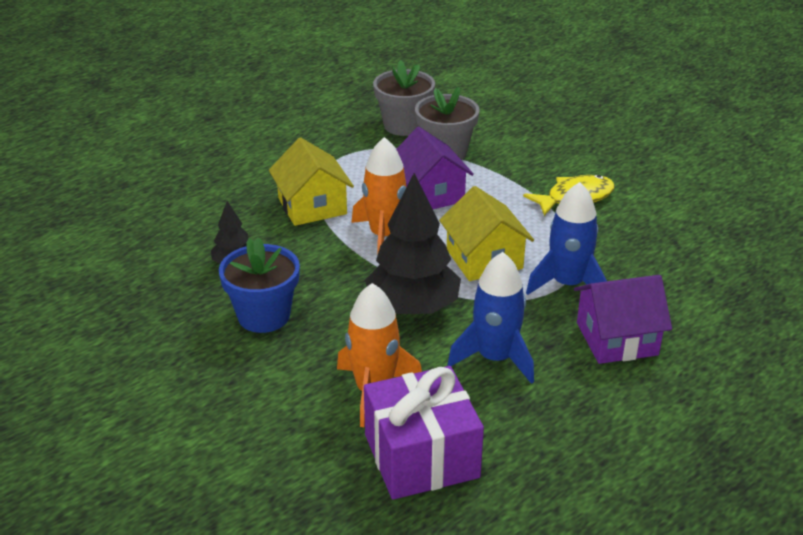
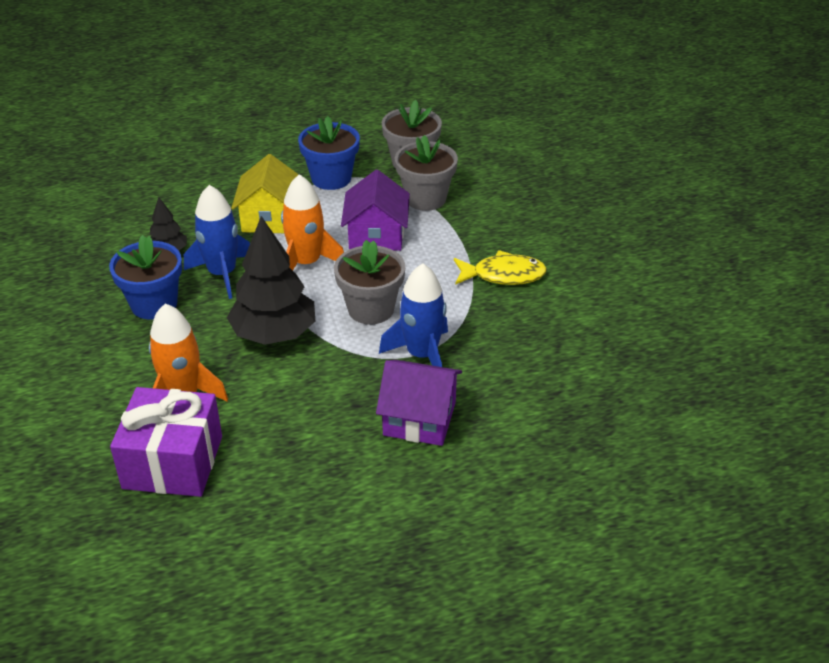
camera: 25 degrees right, 5 degrees up
yellow house [439,186,534,281] -> grey flower pot [334,240,405,325]
blue rocket [447,252,534,384] -> blue rocket moved to [184,185,250,299]
none -> blue flower pot [298,116,360,190]

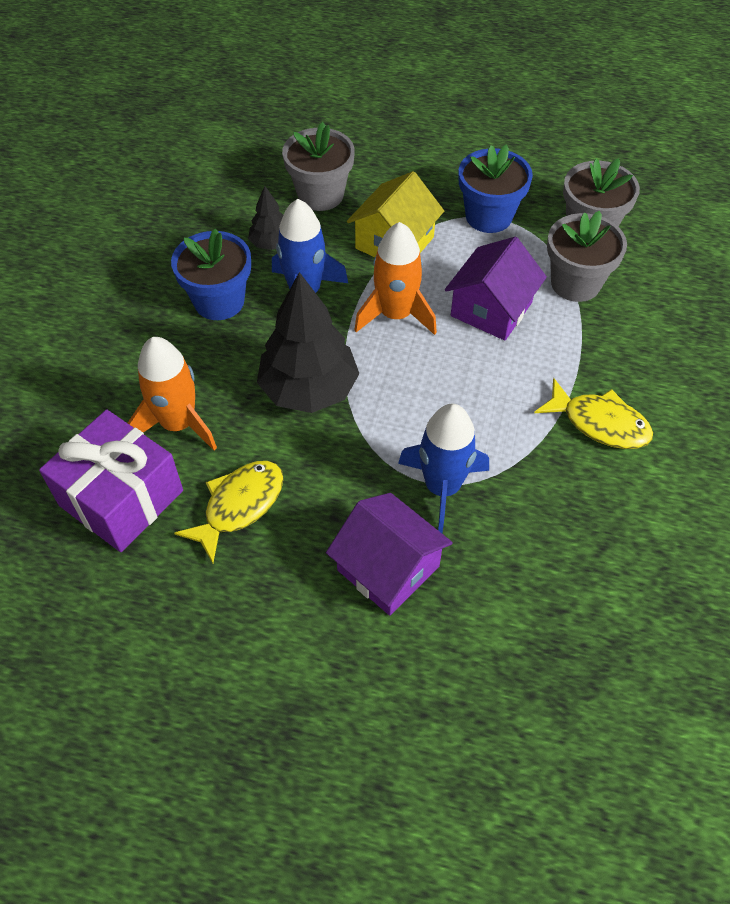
camera: 30 degrees right, 15 degrees up
grey flower pot [334,240,405,325] -> grey flower pot moved to [282,122,355,211]
none -> yellow fish [174,461,284,563]

